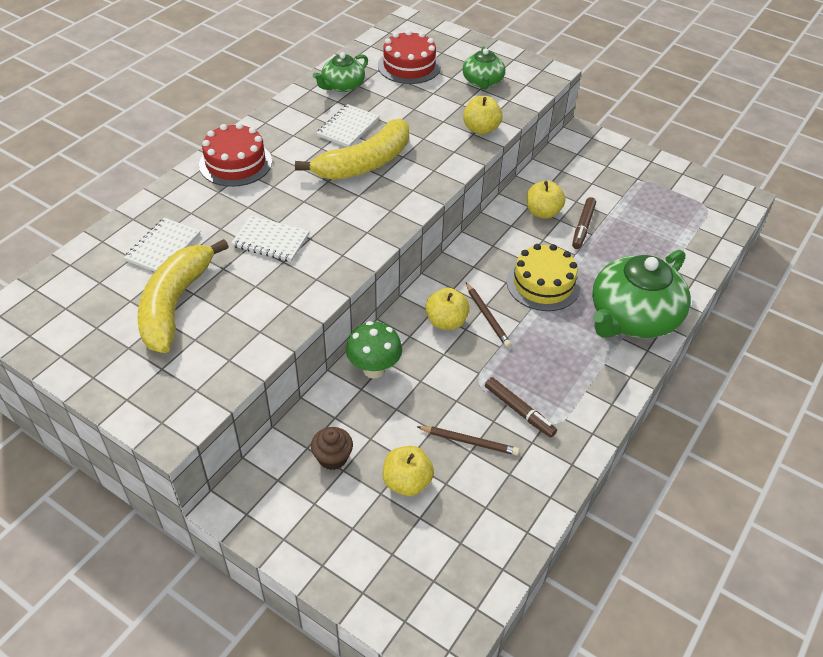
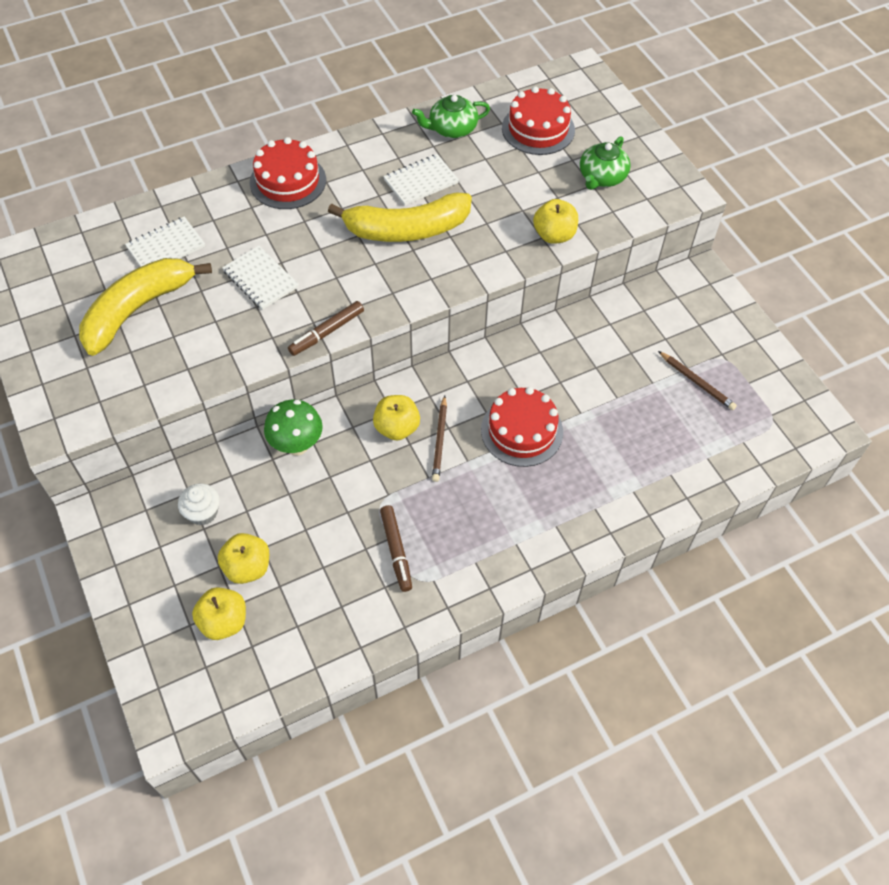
camera: 30 degrees right, 10 degrees up
brown cupcake [311,427,353,470] -> white cupcake [178,484,220,525]
brown pencil [417,426,519,455] -> brown pencil moved to [658,351,737,410]
yellow cake [507,244,580,311] -> red cake [481,387,563,467]
yellow apple [527,181,565,219] -> yellow apple moved to [192,587,246,640]
brown marker [572,197,596,249] -> brown marker moved to [288,301,364,356]
green teapot [592,250,691,338] -> none

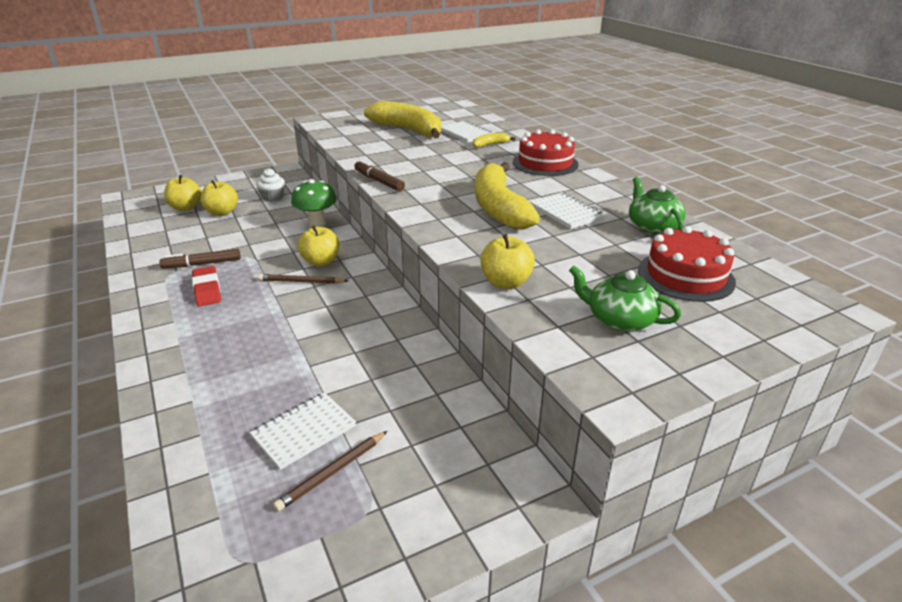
camera: 90 degrees right, 25 degrees down
white notebook [222,246,299,310] -> white notebook moved to [250,393,356,470]
red cake [481,387,563,467] -> none
none -> red eraser [192,266,221,307]
none -> yellow banana [472,133,516,148]

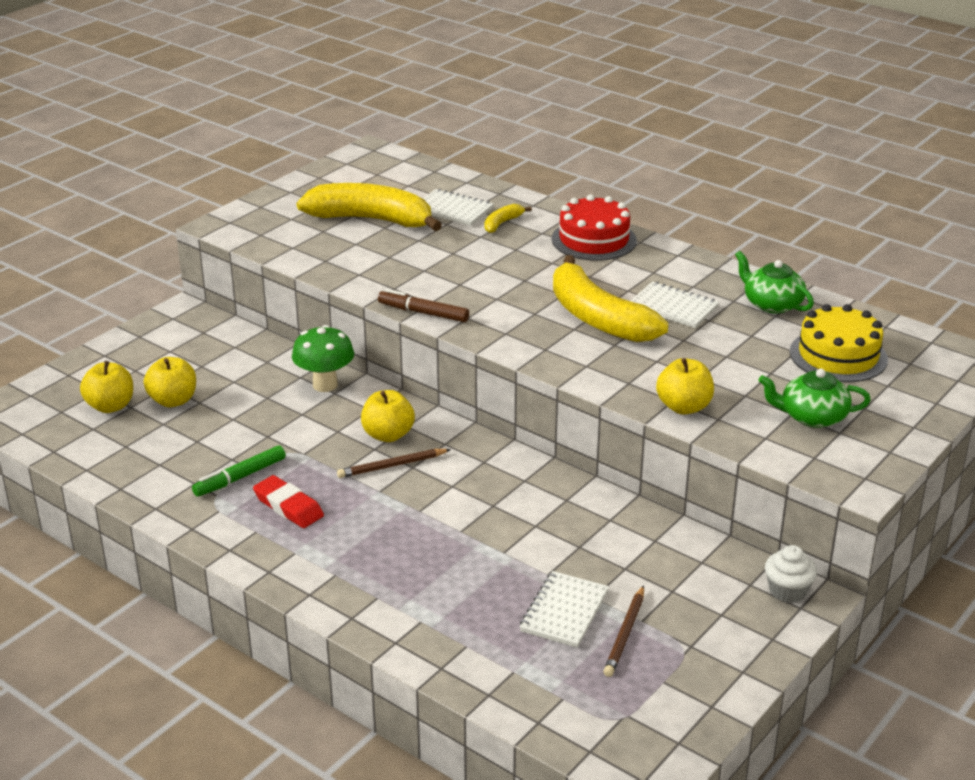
camera: 25 degrees left, 0 degrees up
brown marker [159,249,241,268] -> green marker [192,445,286,497]
white cupcake [256,168,285,202] -> white cupcake moved to [765,545,817,603]
red cake [638,226,736,302] -> yellow cake [790,304,888,382]

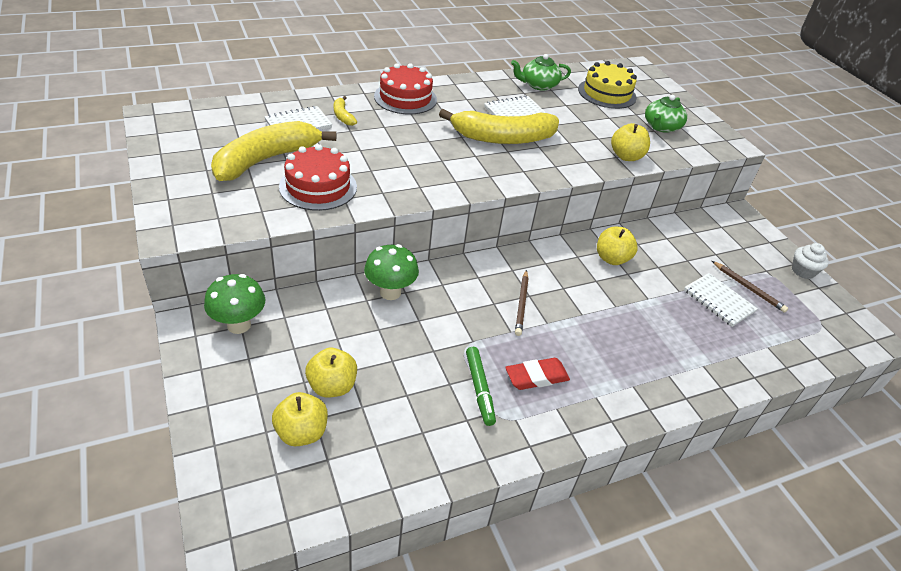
camera: 65 degrees left, 10 degrees up
yellow apple [361,390,415,442] -> yellow apple moved to [597,227,638,265]
brown marker [378,289,469,322] -> none
white cupcake [765,545,817,603] -> white cupcake moved to [792,243,829,279]
none -> green mushroom [204,274,265,334]
none -> red cake [279,144,357,211]

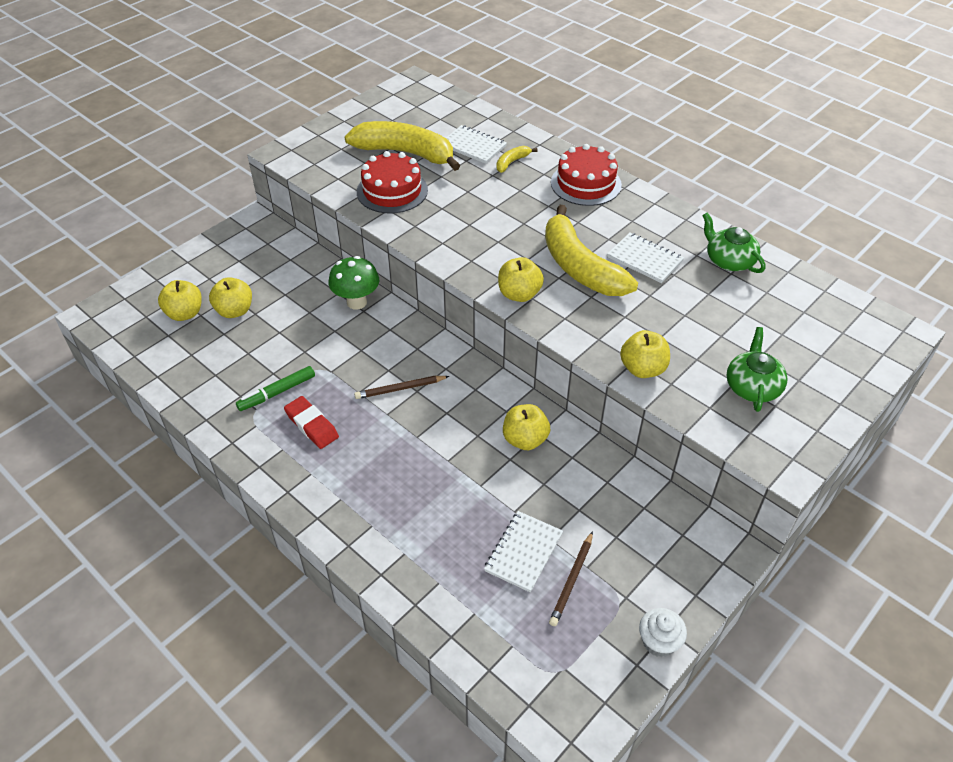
camera: 70 degrees right, 5 degrees up
green mushroom [204,274,265,334] -> none
yellow cake [578,61,637,109] -> none
green teapot [645,95,687,133] -> green teapot turned 90 degrees clockwise [727,327,788,412]
none -> yellow apple [498,257,544,302]

